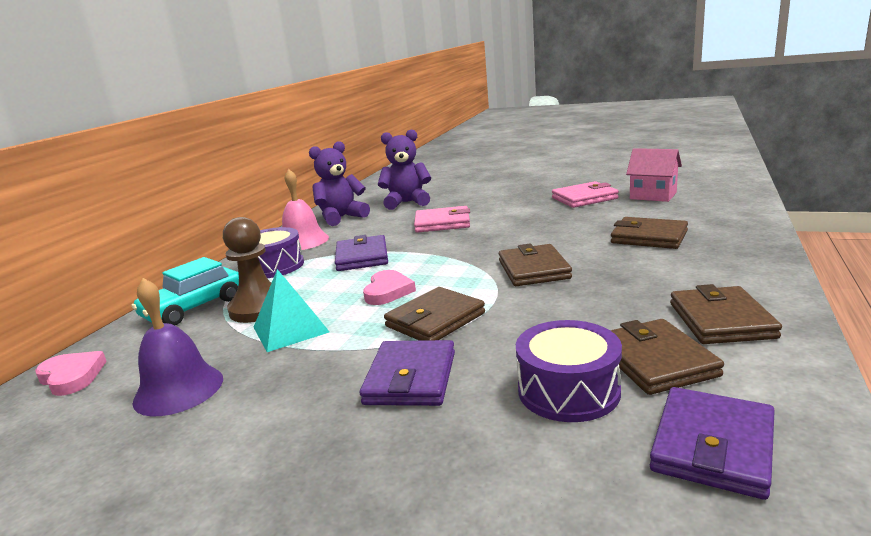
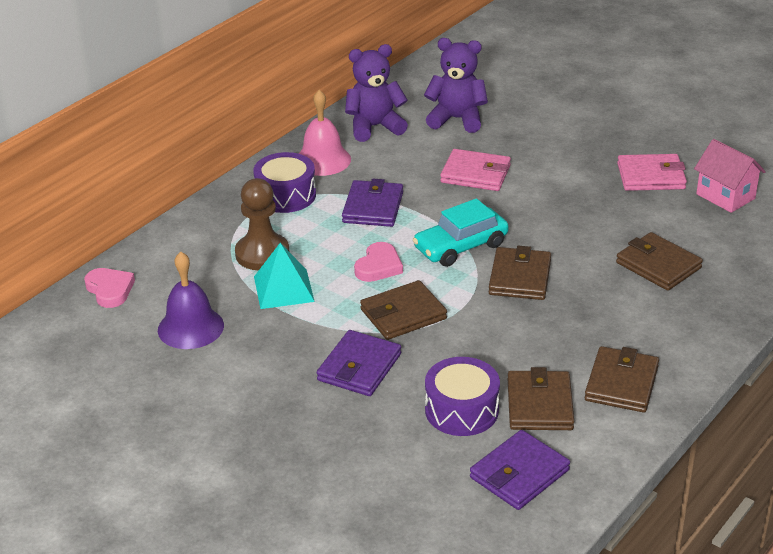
camera: 15 degrees right, 15 degrees up
turquoise car [131,257,239,325] -> turquoise car moved to [413,198,508,267]

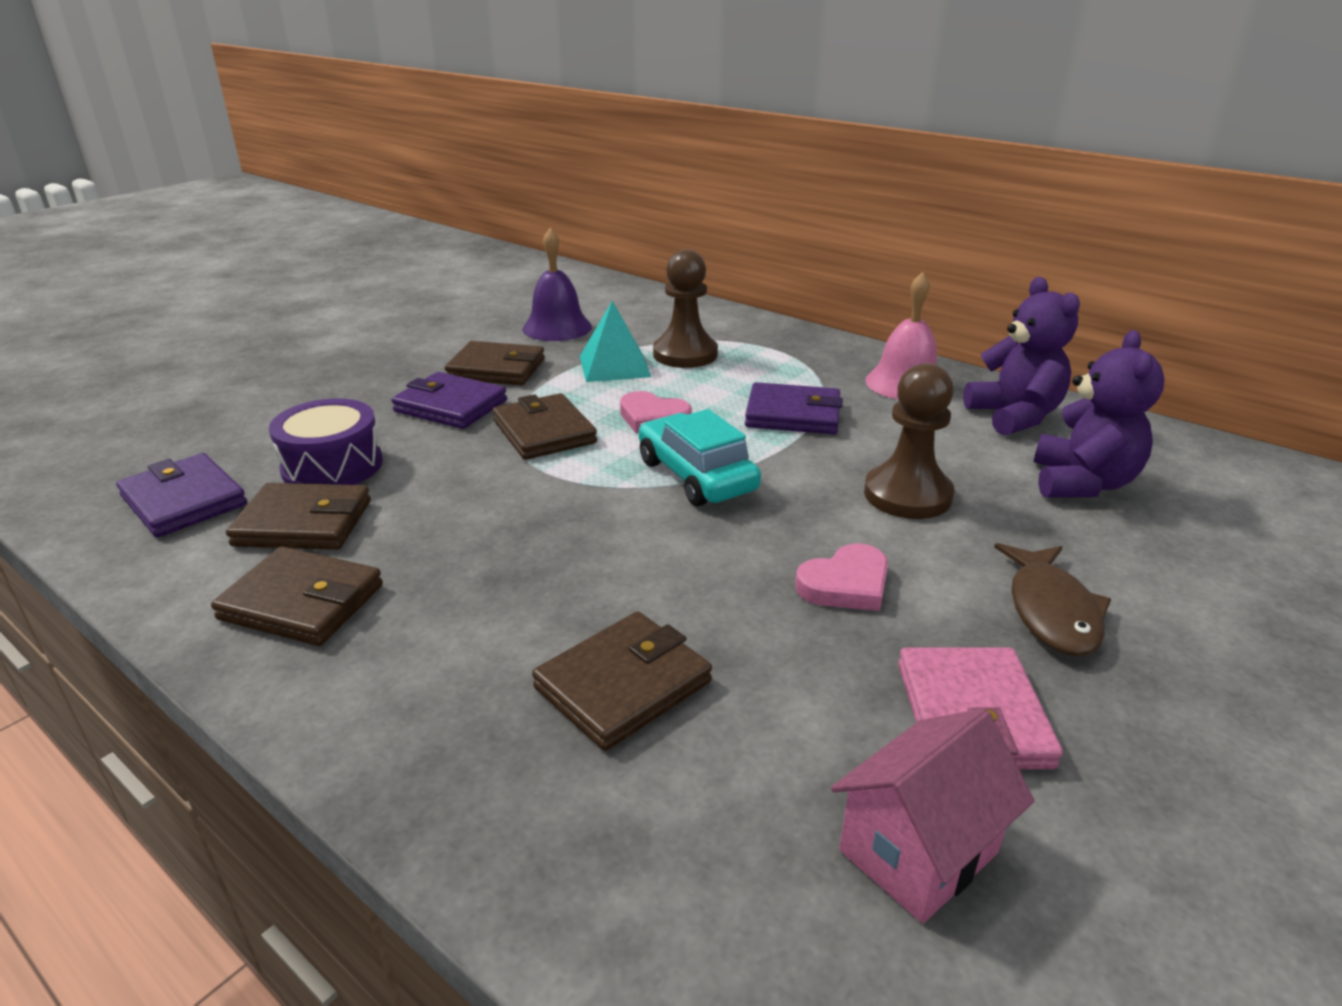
camera: 90 degrees right, 5 degrees down
pink heart [84,268,135,308] -> pink heart moved to [795,543,888,611]
purple drum [253,152,316,213] -> none
pink wallet [440,149,511,191] -> brown pawn [864,363,954,519]
brown wallet [489,246,551,300] -> brown wallet moved to [445,341,545,385]
none -> brown fish [994,543,1111,656]

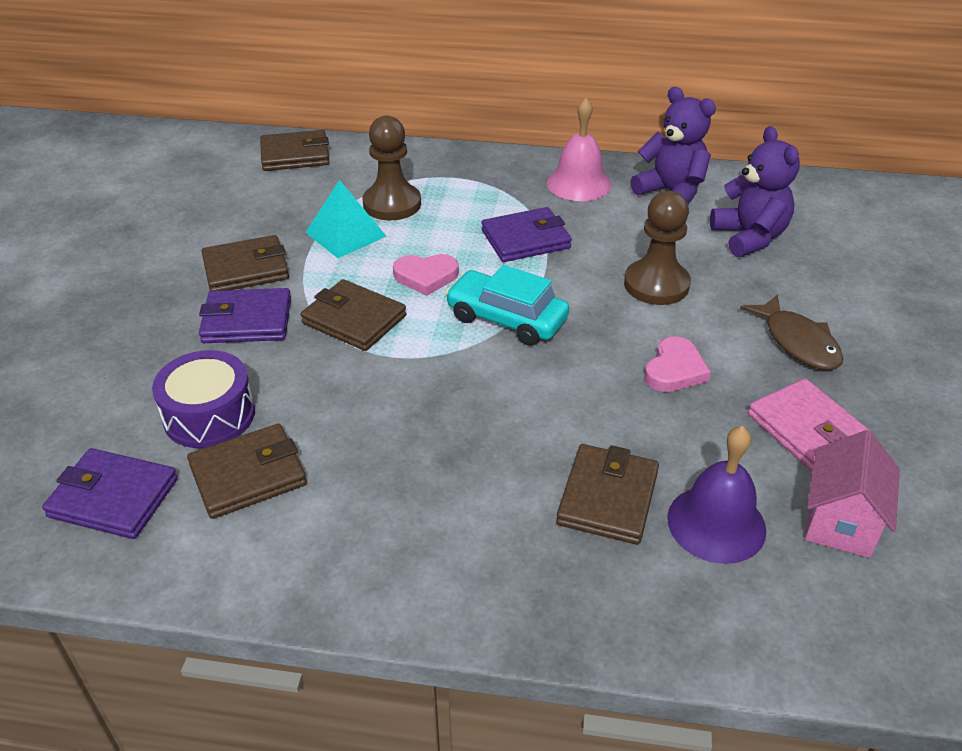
camera: 30 degrees left, 10 degrees up
brown wallet [211,546,383,646] -> brown wallet moved to [260,130,329,171]
purple bell [522,228,592,341] -> purple bell moved to [667,426,766,564]

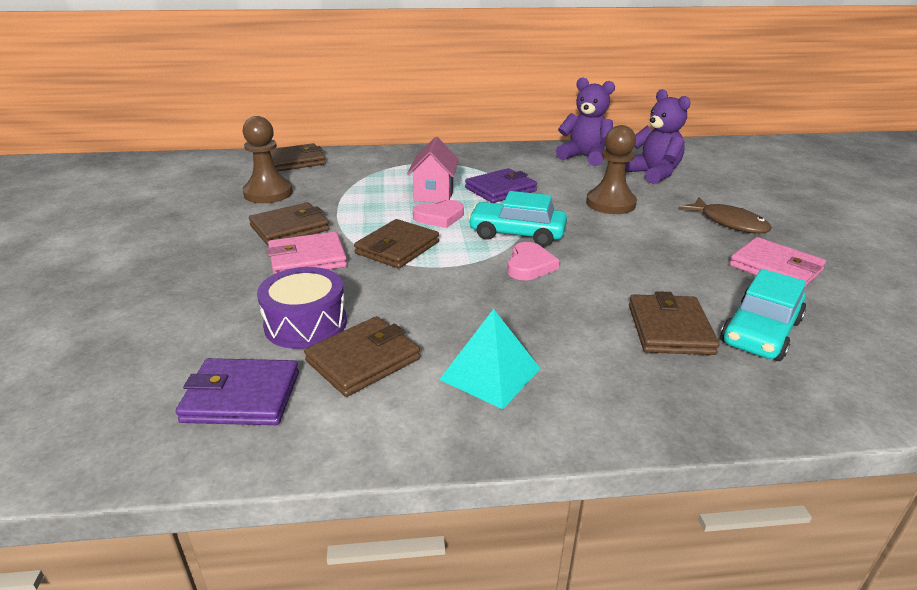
camera: 15 degrees left, 10 degrees down
purple wallet [199,288,291,343] -> pink wallet [267,232,347,274]
brown wallet [301,279,406,351] -> brown wallet turned 75 degrees counterclockwise [354,219,439,268]
turquoise pyramid [305,180,387,258] -> turquoise pyramid moved to [439,309,541,409]
brown pawn [363,116,421,221] -> brown pawn moved to [243,116,293,203]
pink bell [547,98,611,201] -> none
pink heart [644,336,711,392] -> pink heart moved to [507,242,560,280]
purple bell [667,426,766,564] -> turquoise car [720,269,806,361]
pink house [805,430,900,558] -> pink house moved to [407,137,459,203]

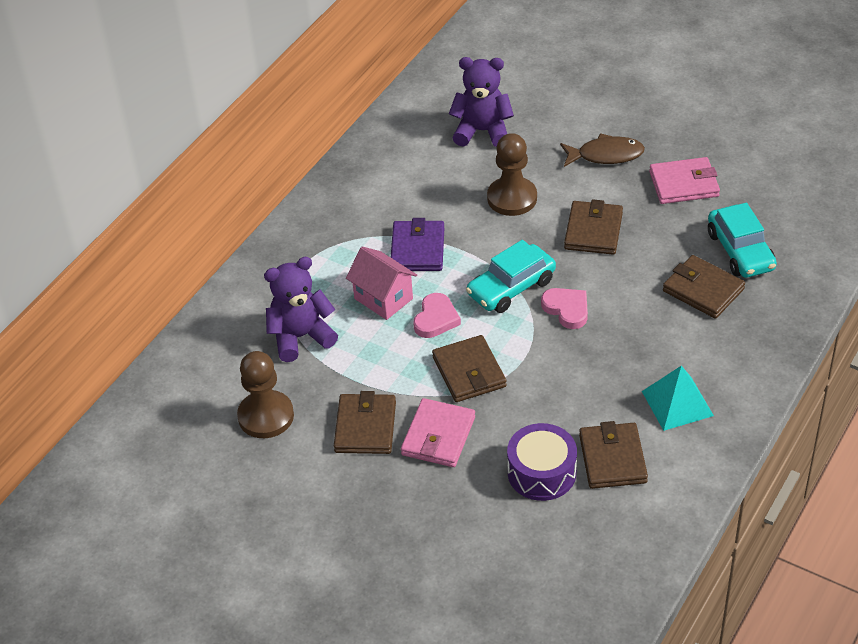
camera: 50 degrees left, 15 degrees up
purple wallet [176,358,299,425] -> none
brown wallet [270,143,326,171] -> brown wallet moved to [564,199,623,255]
purple teddy bear [556,77,615,166] -> purple teddy bear moved to [264,257,338,362]

